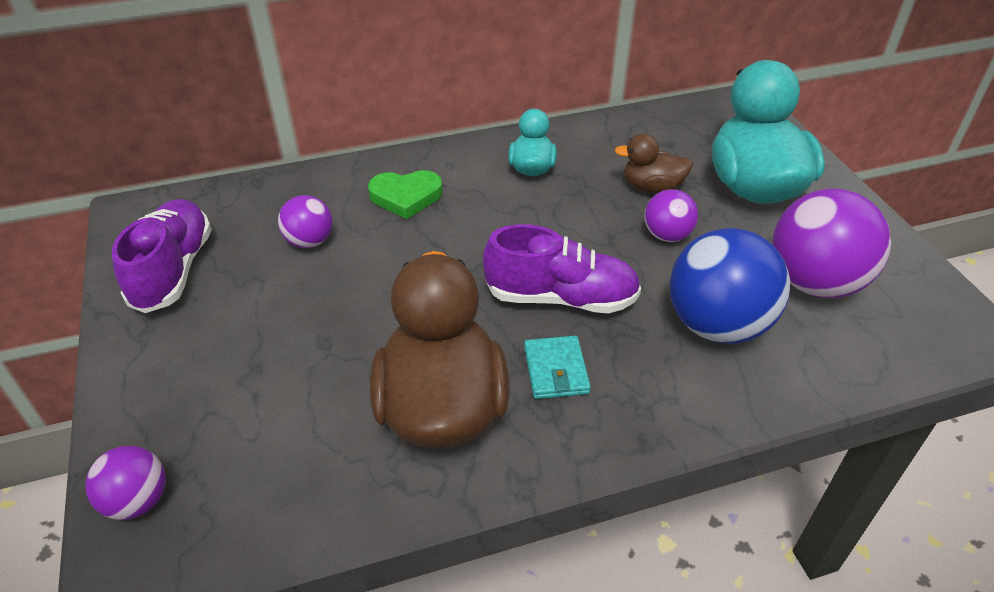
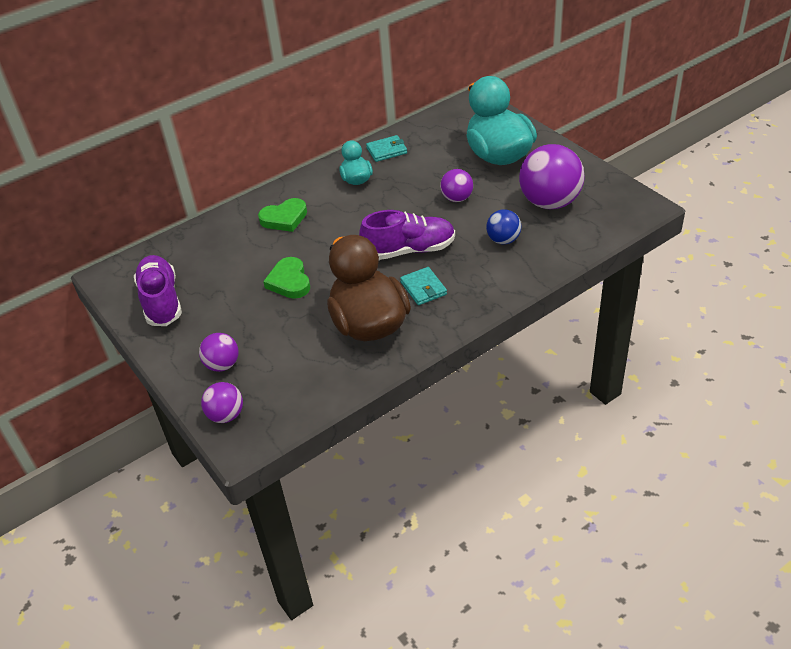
camera: 15 degrees left, 0 degrees up
purple ball [278,195,333,248] -> purple ball moved to [199,333,239,372]
brown duck [614,134,693,193] -> none
blue ball [670,228,790,344] -> blue ball [486,209,521,244], size x0.53
none -> green heart [263,257,310,299]
none -> turquoise wallet [366,135,407,162]

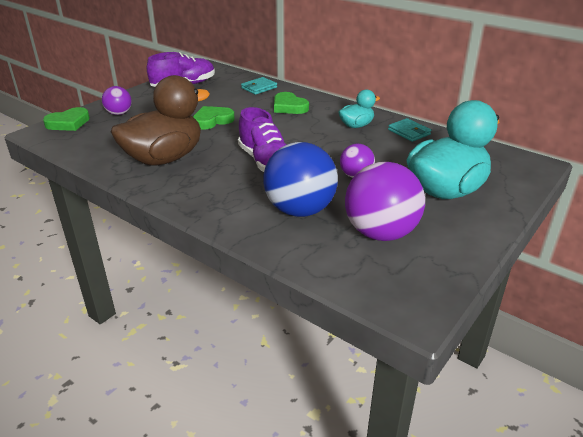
camera: 70 degrees right, 10 degrees down
purple ball [201,382,243,423] -> green heart [43,107,90,131]
turquoise wallet [400,267,447,305] -> turquoise wallet moved to [241,77,277,95]
blue ball [486,209,521,244] -> blue ball [263,142,338,217], size x1.90

